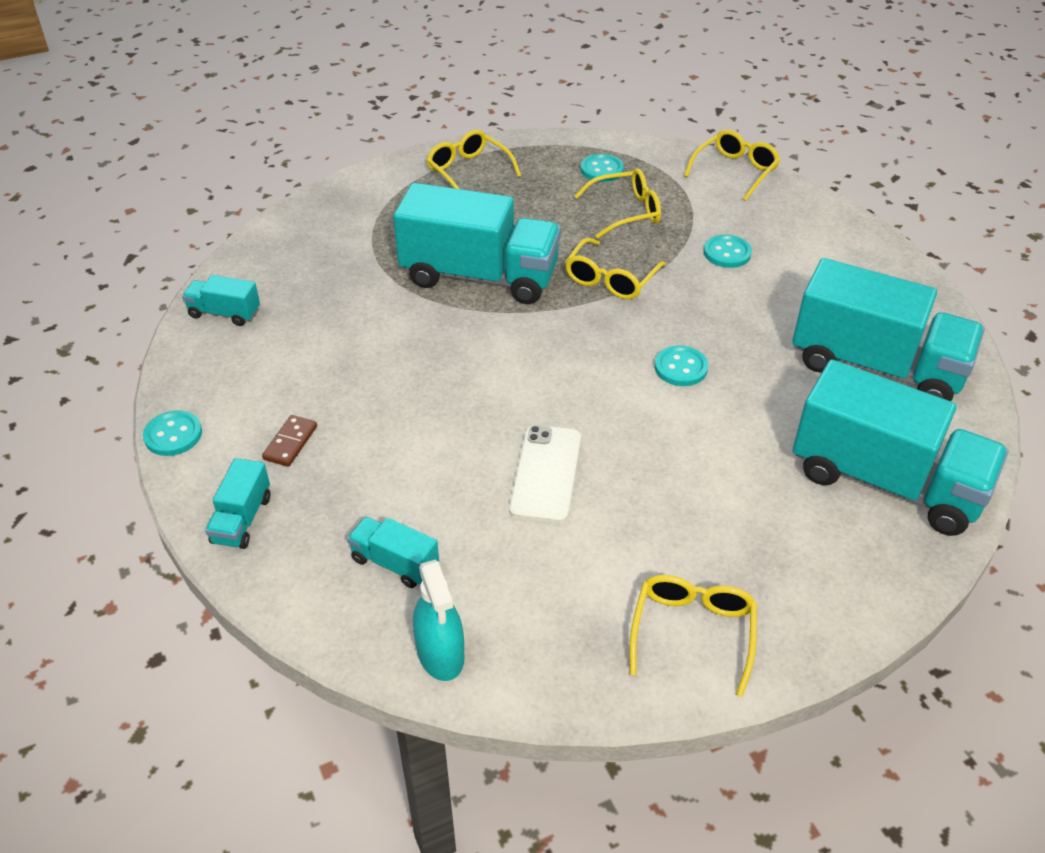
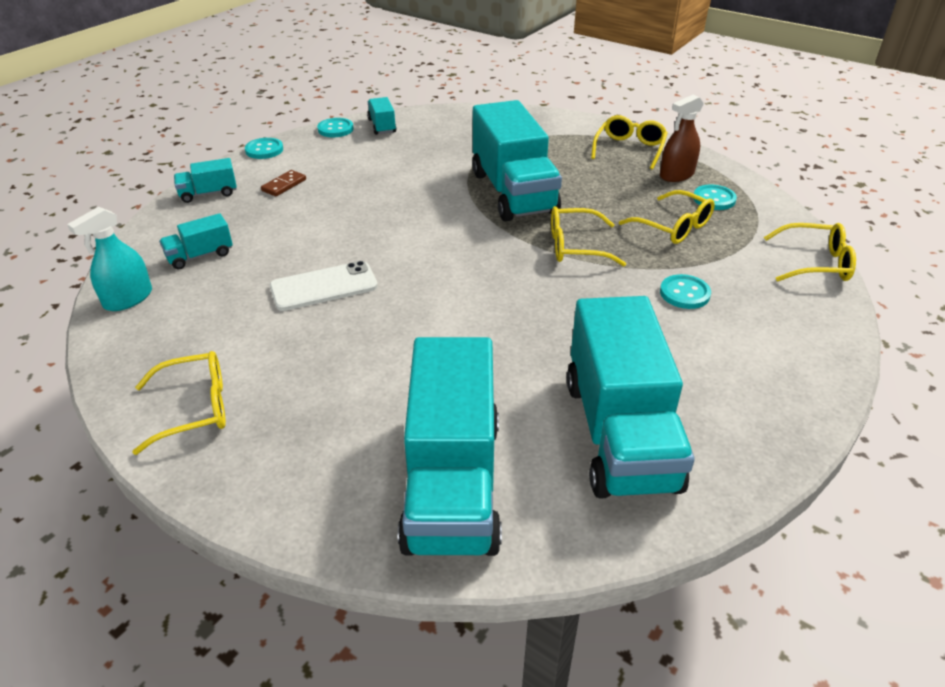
camera: 60 degrees right, 5 degrees down
brown domino [262,415,317,467] -> brown domino turned 45 degrees counterclockwise [261,170,306,196]
turquoise truck [347,517,439,588] -> turquoise truck turned 120 degrees counterclockwise [159,213,233,270]
turquoise button [655,345,708,386] -> turquoise button moved to [317,118,354,137]
none -> brown spray bottle [660,95,704,182]

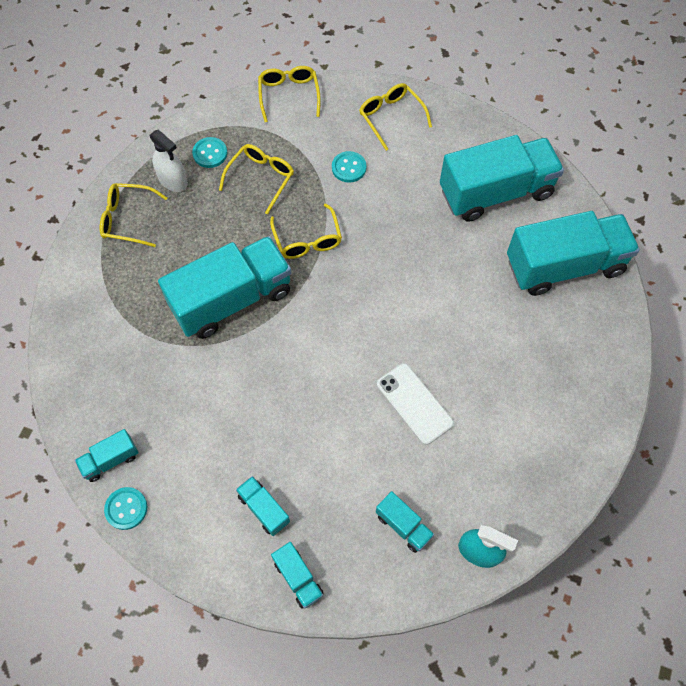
camera: 105 degrees left, 25 degrees up
yellow glasses [132,351,226,455] -> yellow glasses moved to [359,83,432,151]
turquoise button [245,138,283,159] -> none
brown domino [261,170,306,196] -> turquoise truck [236,476,290,536]
brown spray bottle [660,95,704,182] -> white spray bottle [150,129,188,192]

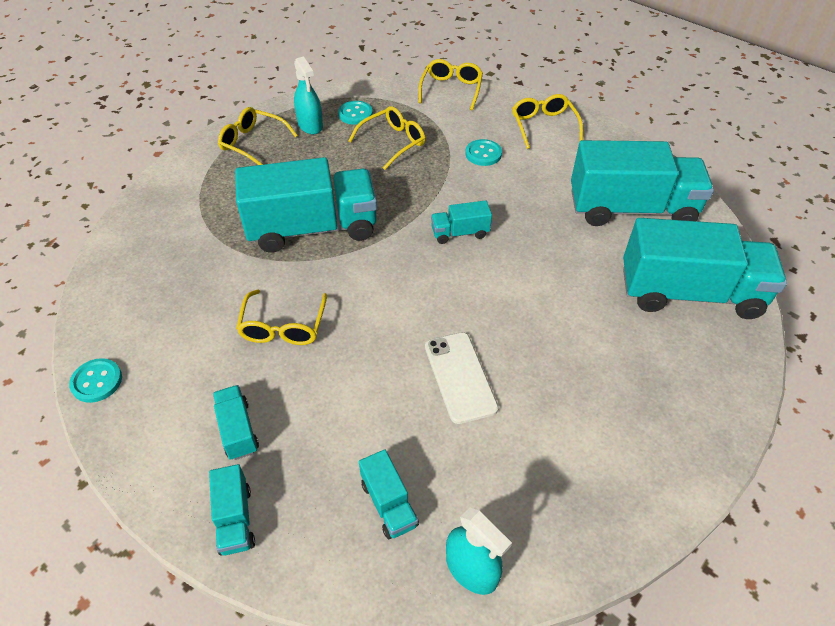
camera: 20 degrees right, 15 degrees down
turquoise truck [75,429,138,482] -> turquoise truck moved to [431,200,492,244]
white spray bottle [150,129,188,192] -> turquoise spray bottle [294,56,323,134]
yellow glasses [270,204,342,259] -> yellow glasses moved to [236,289,327,345]

